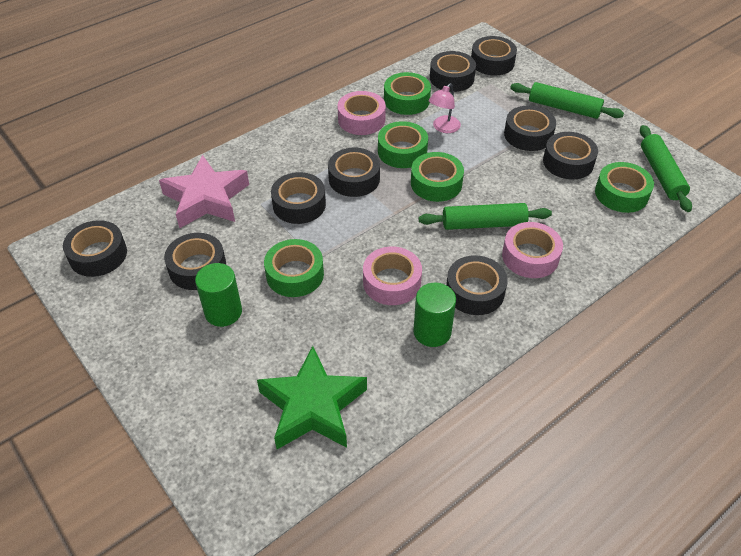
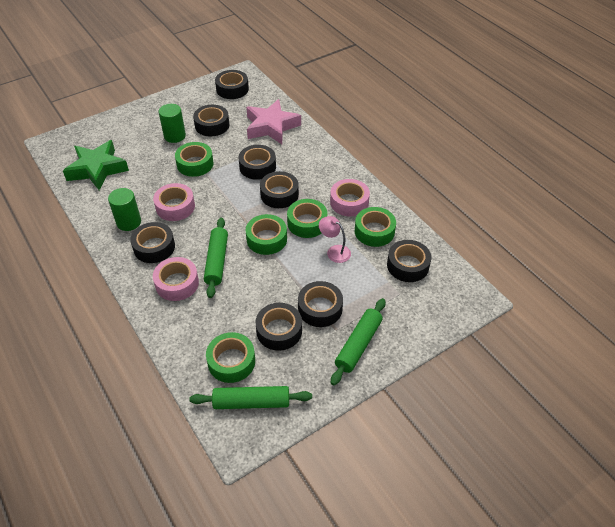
camera: 95 degrees right, 0 degrees up
black tape [471,36,517,75] -> none

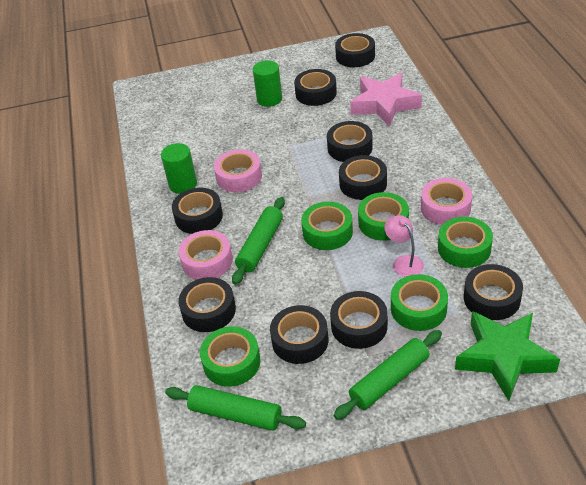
camera: 25 degrees right, 5 degrees down
green star [63,140,129,190] -> green star moved to [455,311,560,401]
green tape [175,142,214,177] -> green tape moved to [391,274,448,331]
none -> black tape [178,277,236,332]

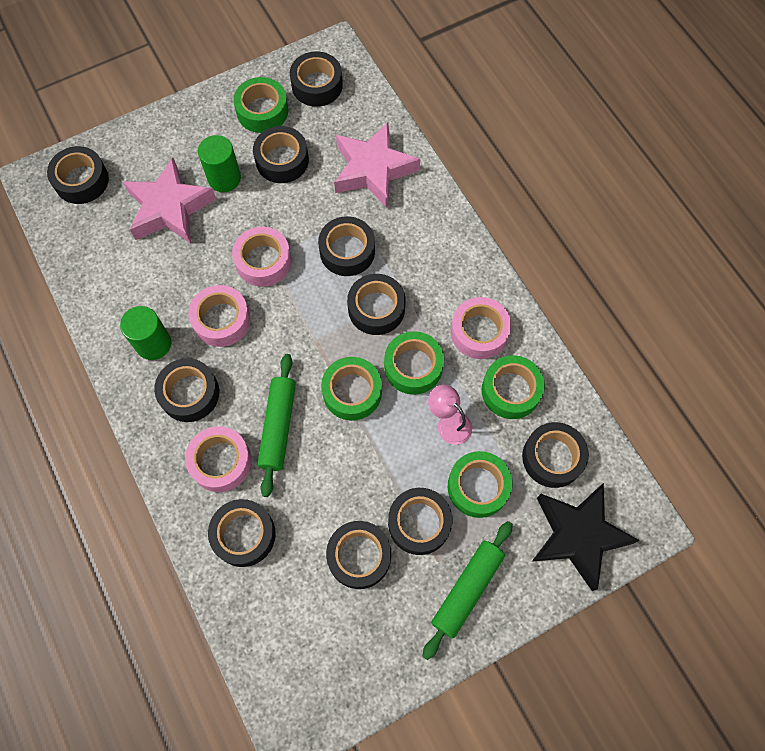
camera: 20 degrees left, 25 degrees up
green rolling pin [165,385,306,431] -> none
green tape [200,326,260,387] -> green tape moved to [233,77,288,133]
green star [455,311,560,401] -> black star [532,483,640,591]
none -> black tape [47,146,109,204]
none -> pink star [123,158,216,244]
none -> pink tape [232,227,291,287]

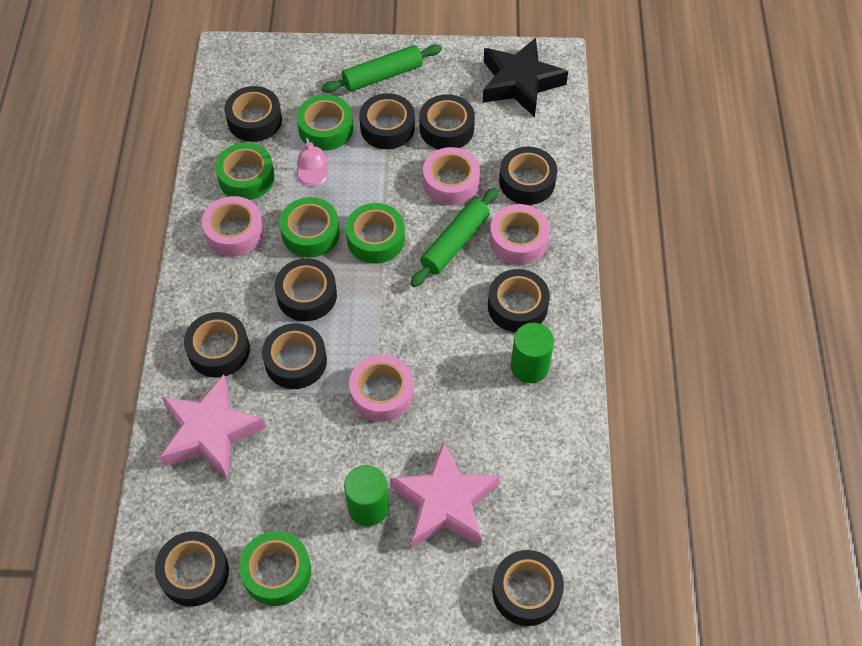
camera: 150 degrees left, 10 degrees down
pink tape [188,285,251,347] -> pink tape moved to [423,147,480,206]
black tape [253,126,309,183] -> black tape moved to [184,312,250,378]
black star [532,483,640,591] -> black star moved to [483,38,568,117]

